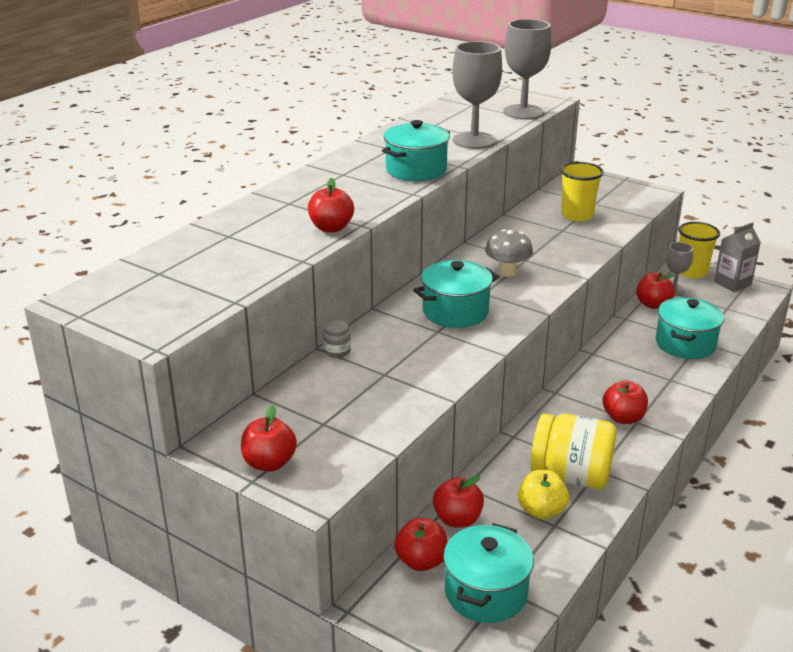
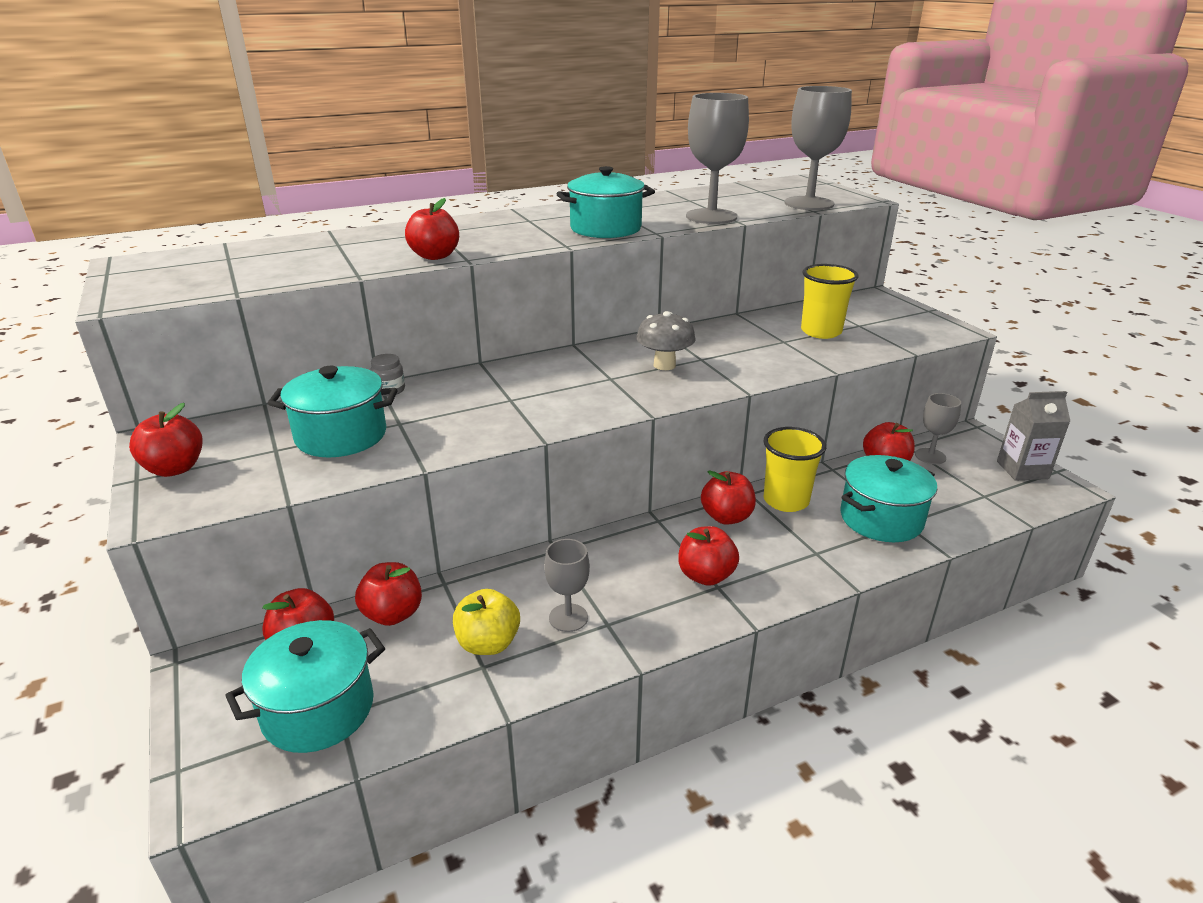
camera: 30 degrees right, 0 degrees up
turquoise pot [413,260,499,328] -> turquoise pot moved to [268,366,398,457]
yellow jar [531,414,617,489] -> grey goblet [544,539,590,632]
yellow cup [678,222,720,278] -> yellow cup moved to [764,427,826,512]
none -> red apple [701,470,756,525]

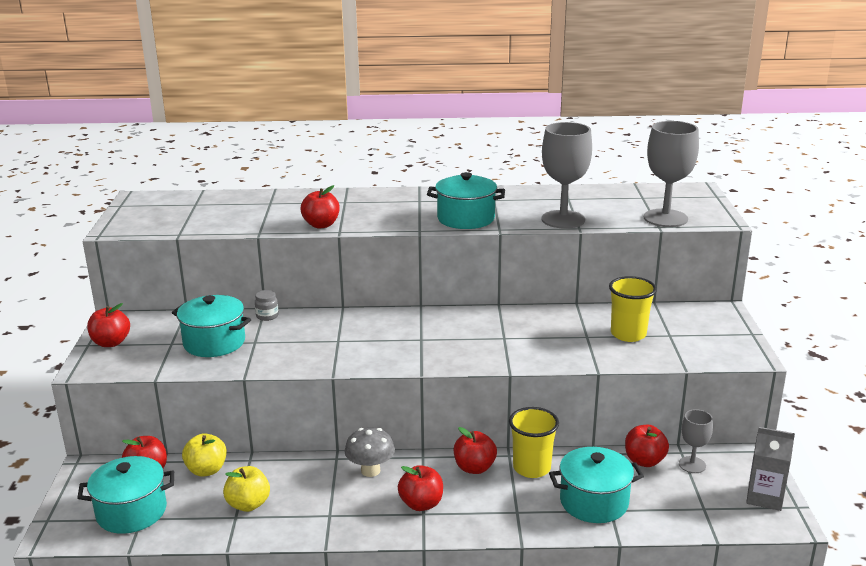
camera: 25 degrees right, 5 degrees down
red apple [355,562,422,626] -> yellow apple [182,433,227,477]
grey goblet [544,539,590,632] -> none
grey mushroom [636,311,696,370] -> grey mushroom moved to [345,428,395,477]

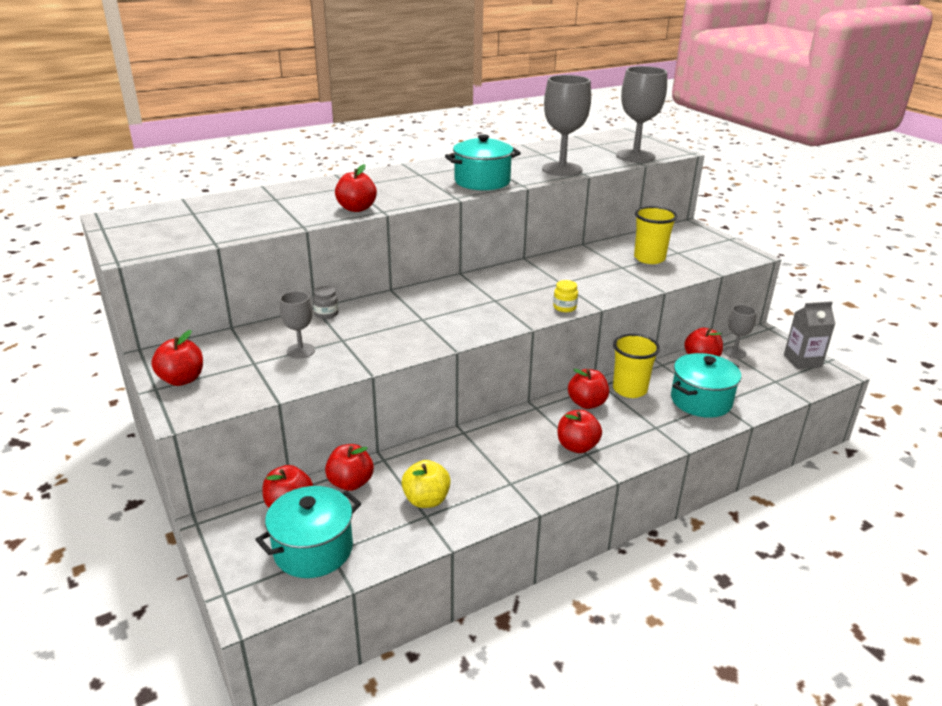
camera: 30 degrees left, 5 degrees up
turquoise pot [172,295,251,357] -> grey goblet [280,291,315,358]
yellow apple [182,433,227,477] -> red apple [325,444,374,491]
grey mushroom [345,428,395,477] -> none
none -> yellow jar [553,280,578,312]

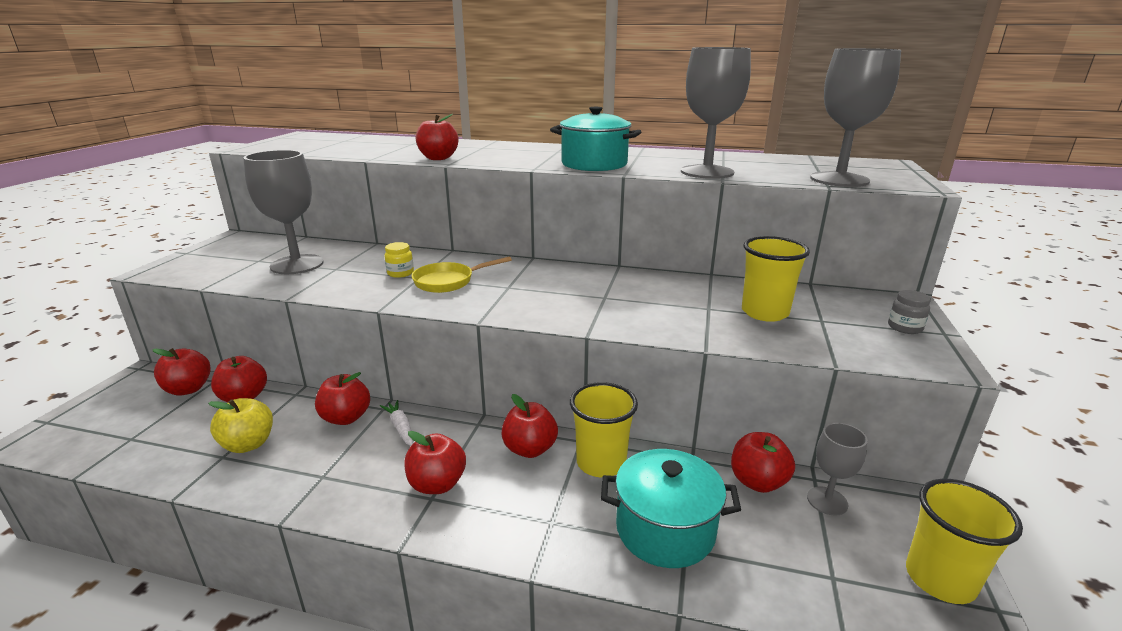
camera: 45 degrees right, 5 degrees down
red apple [151,330,203,386] -> red apple moved to [315,372,370,425]
turquoise pot [255,486,361,578] -> none
grey goblet [280,291,315,358] -> grey goblet [243,150,324,274], size x1.84
grey jar [313,286,339,319] -> grey jar moved to [888,290,931,334]
yellow jar [553,280,578,312] -> yellow jar moved to [384,242,414,278]
grey carton [784,301,835,369] -> yellow cup [906,479,1023,604]
none -> white carrot [380,400,413,446]
none -> yellow pan [411,256,512,293]

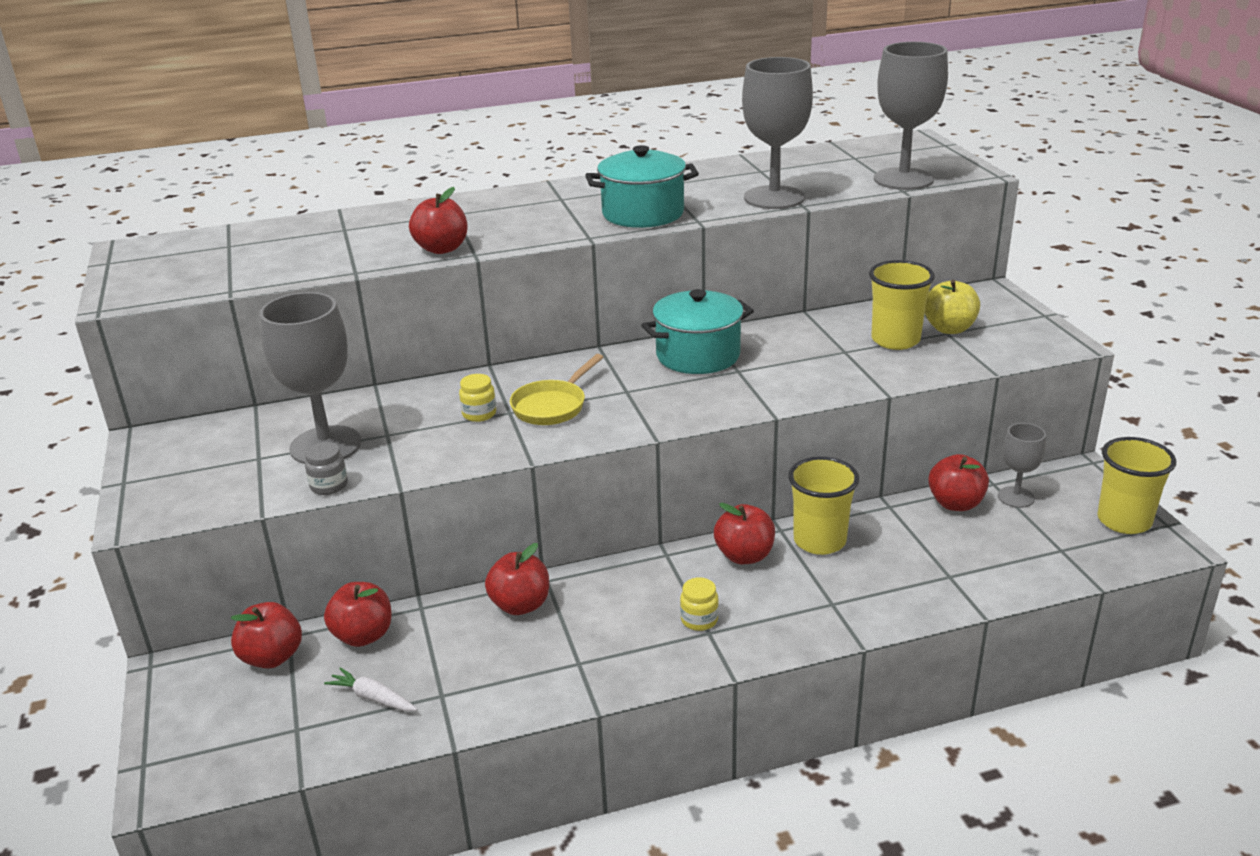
camera: 30 degrees left, 5 degrees up
yellow apple [208,398,273,453] -> yellow apple moved to [925,280,980,334]
white carrot [380,400,413,446] -> white carrot moved to [324,667,417,711]
red apple [404,431,466,494] -> yellow jar [680,577,719,631]
turquoise pot [601,449,741,568] -> turquoise pot moved to [641,289,754,374]
grey jar [888,290,931,334] -> grey jar moved to [305,442,348,495]

